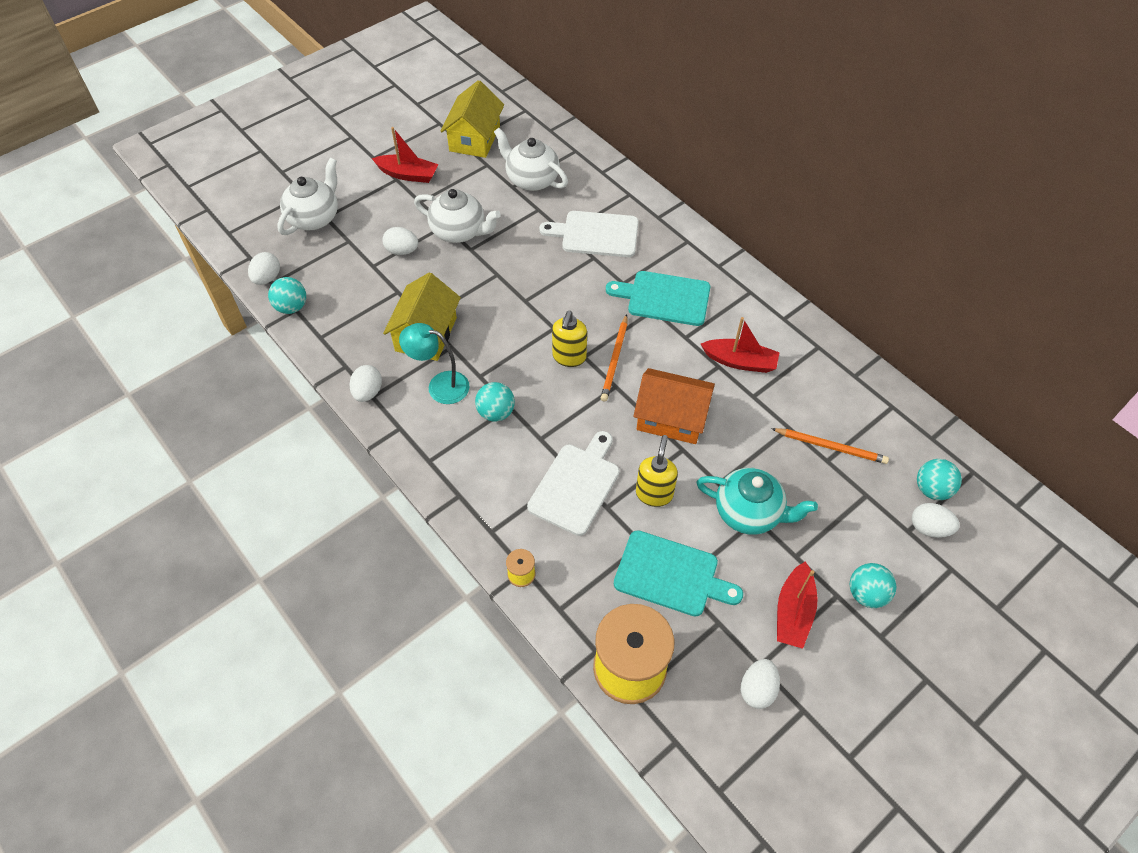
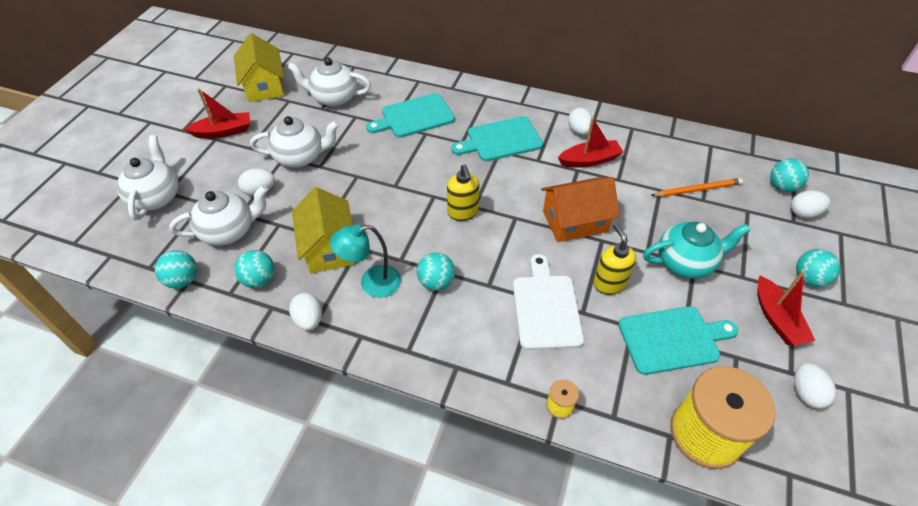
camera: 30 degrees left, 5 degrees down
white egg [248,252,280,285] -> white egg moved to [568,108,594,135]
white cutting board [539,211,639,257] -> turquoise cutting board [366,93,455,138]
orange pencil [601,314,627,401] -> none
none -> white teapot [169,185,268,246]
none -> turquoise ball [234,250,275,288]

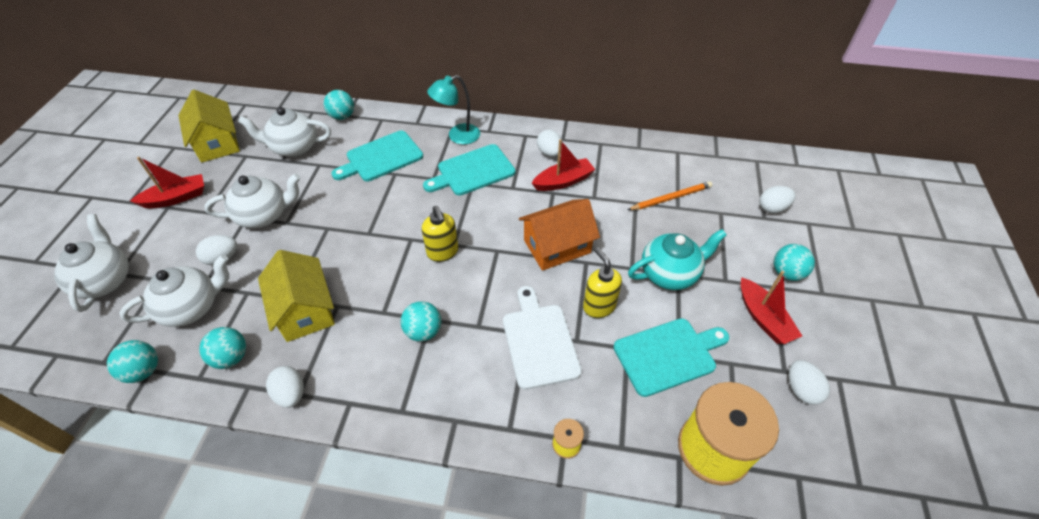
camera: 10 degrees left, 0 degrees up
turquoise lamp [330,224,401,298] -> turquoise lamp moved to [427,75,480,145]
turquoise ball [770,158,809,192] -> turquoise ball moved to [324,90,354,120]

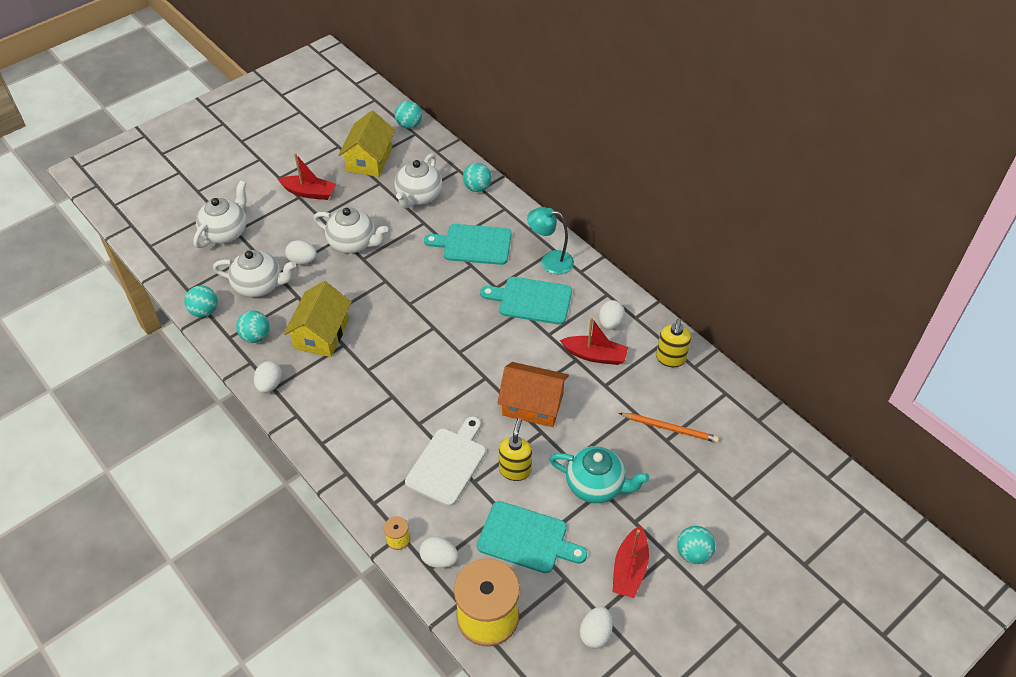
camera: 40 degrees right, 0 degrees up
white teapot [238,107,331,157] -> white teapot turned 105 degrees counterclockwise [394,153,442,209]
turquoise ball [401,301,441,342] -> turquoise ball moved to [395,101,422,129]
yellow soap dispenser [422,206,458,262] -> yellow soap dispenser moved to [656,319,691,367]
white egg [759,186,796,214] -> white egg moved to [420,537,459,568]

